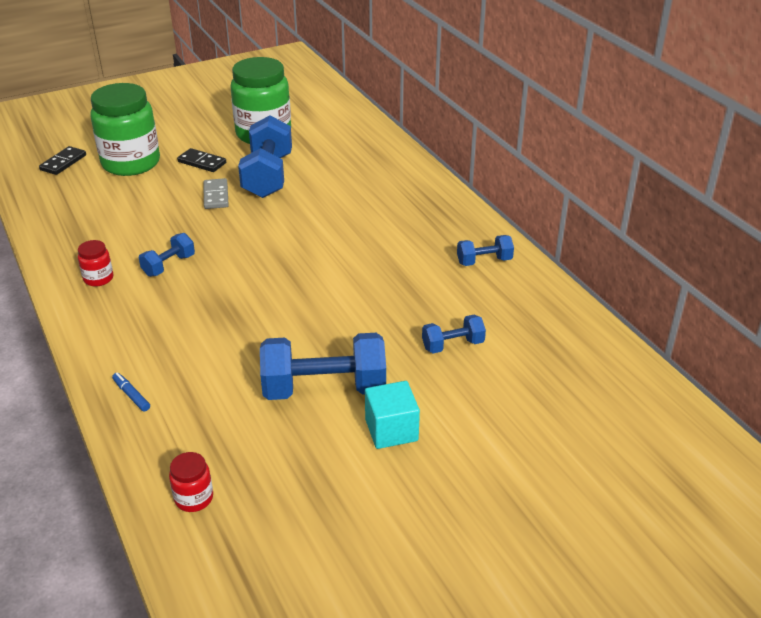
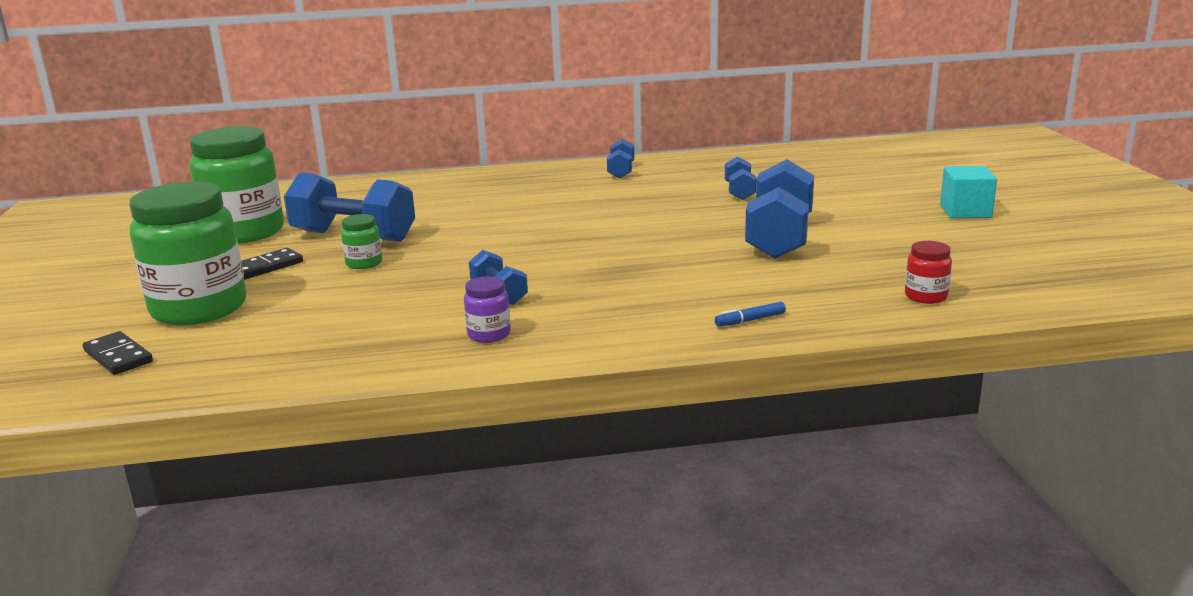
camera: 70 degrees left, 15 degrees down
red jar [78,240,114,287] -> purple jar [464,276,511,343]
grey domino [203,178,229,209] -> green jar [341,214,382,269]
turquoise cube [365,381,420,449] -> turquoise cube moved to [940,166,997,218]

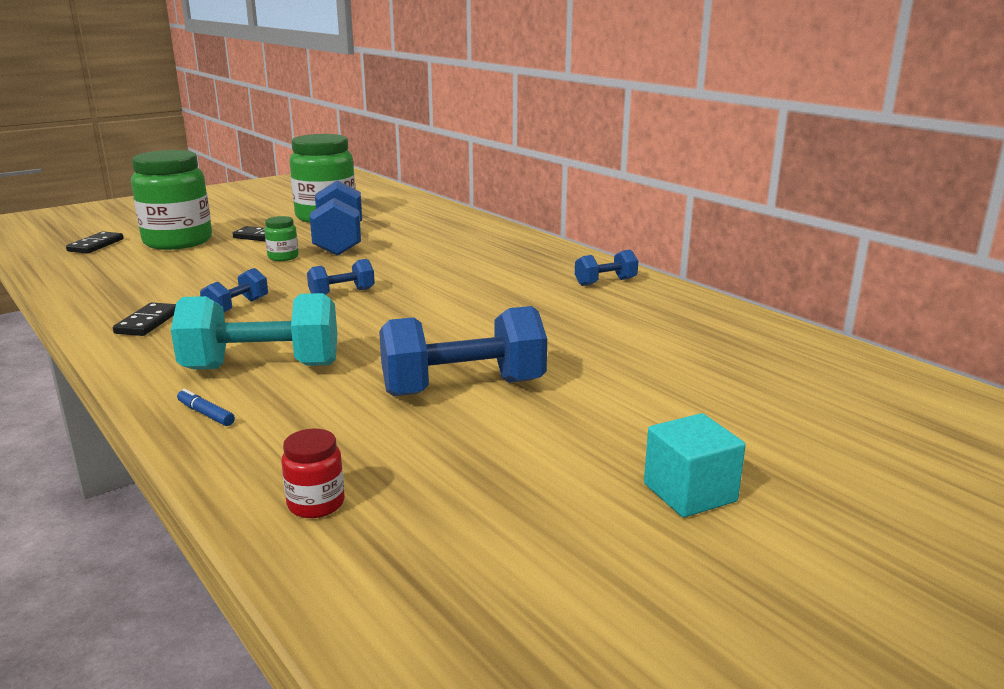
camera: 60 degrees right, 0 degrees up
purple jar [464,276,511,343] -> black domino [113,302,176,336]
blue dumbbell [725,156,756,200] -> blue dumbbell moved to [307,259,375,295]
none -> turquoise dumbbell [171,293,337,370]

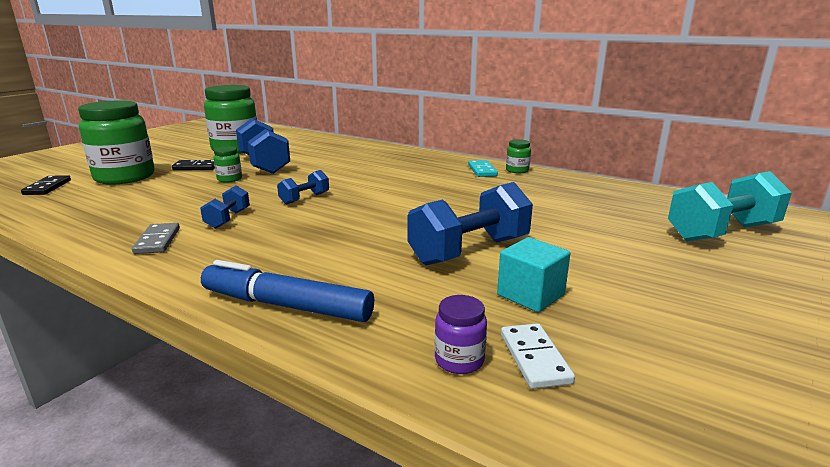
camera: 20 degrees left, 0 degrees up
black domino [113,302,176,336] -> grey domino [132,223,180,254]
turquoise dumbbell [171,293,337,370] -> turquoise dumbbell moved to [668,171,792,242]
blue marker [177,389,235,426] -> blue marker [201,260,374,322], size x2.49
red jar [281,429,345,518] -> purple jar [435,295,487,374]
blue dumbbell [575,250,638,286] -> turquoise domino [468,160,498,177]
turquoise cube [644,413,746,517] -> turquoise cube moved to [497,237,570,312]
none -> white domino [501,323,575,389]
none -> green jar [506,139,531,173]

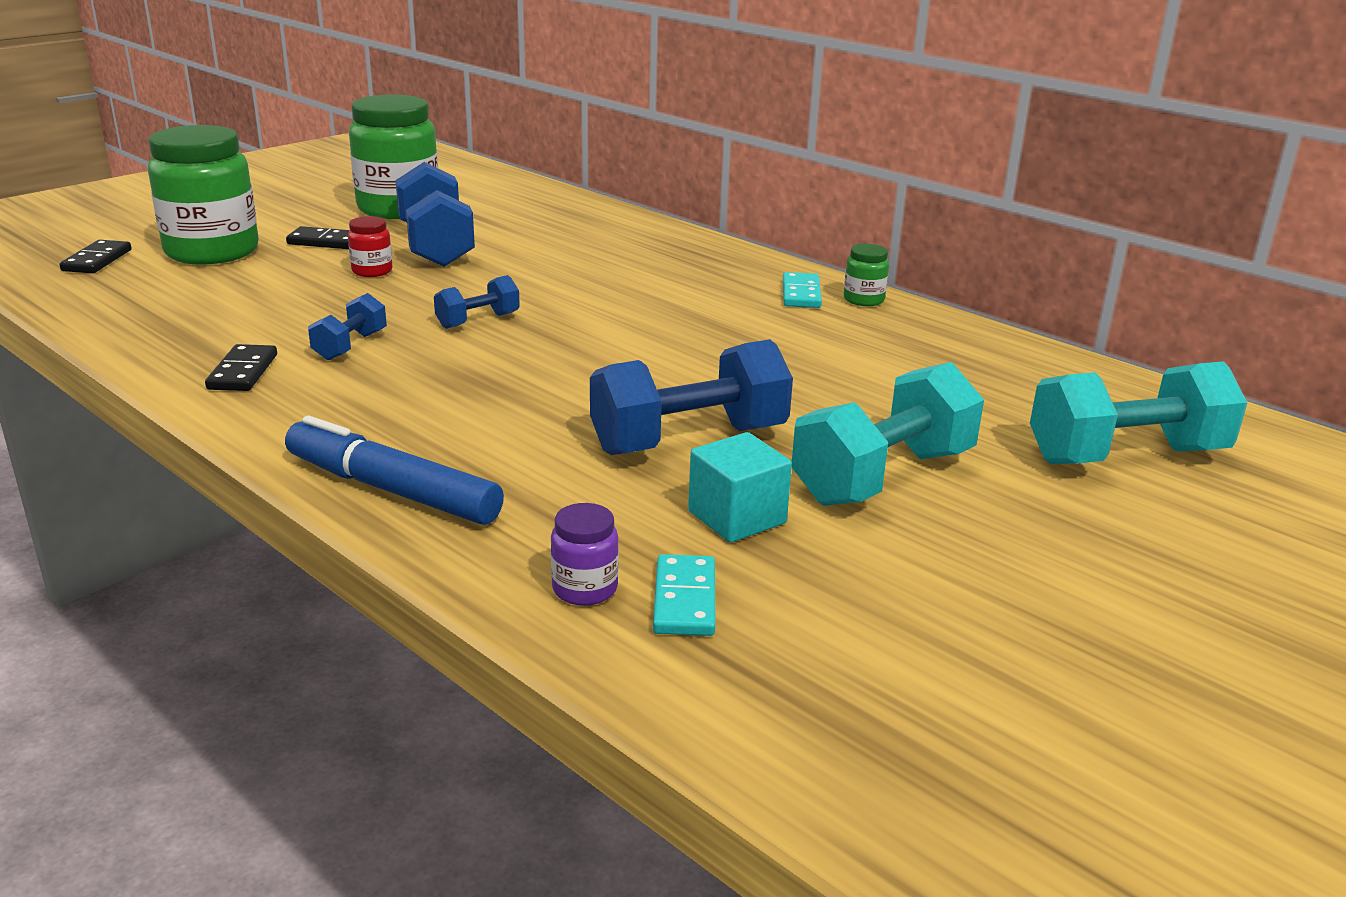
camera: 10 degrees right, 5 degrees up
grey domino [132,223,180,254] -> black domino [205,344,277,391]
green jar [213,146,242,182] -> red jar [348,216,393,277]
white domino [501,323,575,389] -> turquoise domino [653,554,715,636]
none -> turquoise dumbbell [792,362,984,506]

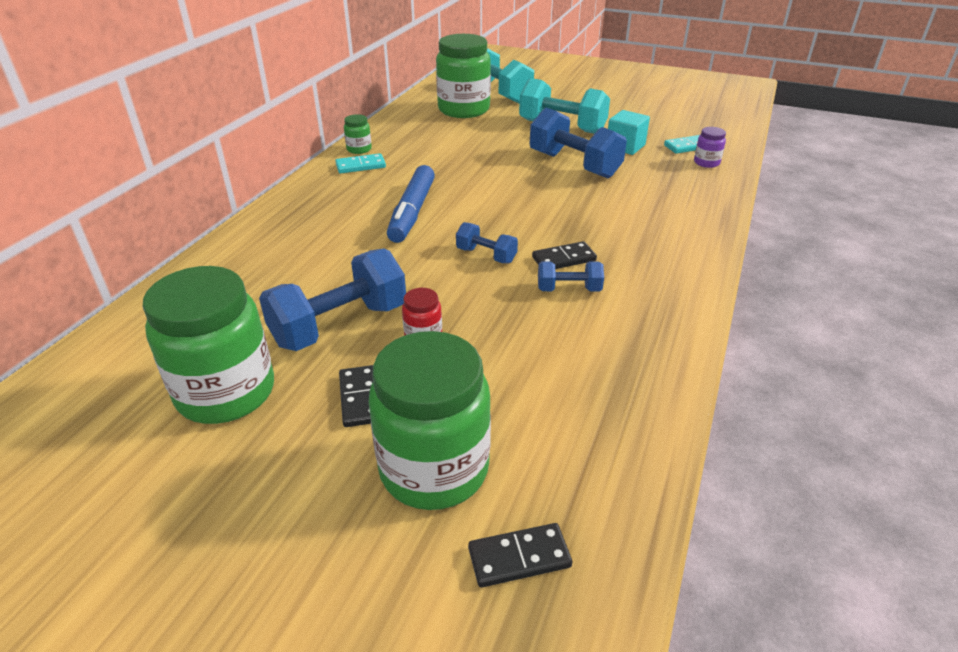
camera: 110 degrees left, 10 degrees up
black domino [205,344,277,391] -> black domino moved to [532,241,597,269]
blue marker [285,416,504,525] -> blue marker moved to [387,165,435,243]
none -> green jar [436,34,491,118]

